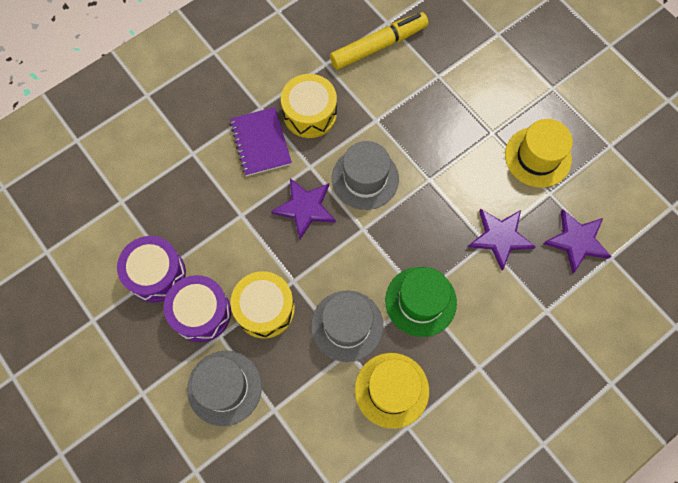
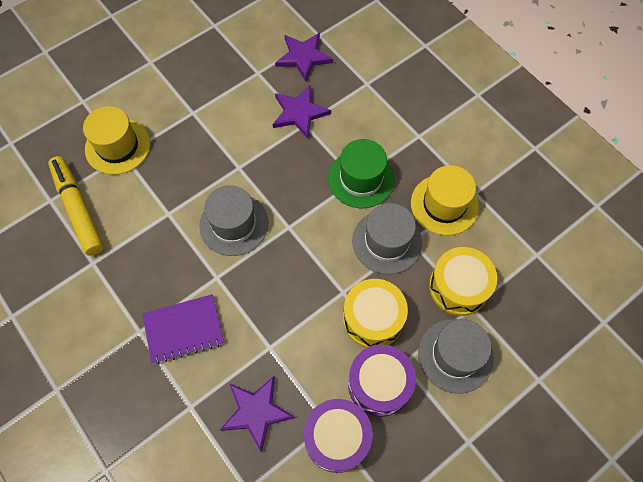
camera: 90 degrees left, 5 degrees down
purple star [271,178,336,239] -> purple star moved to [220,376,295,452]
yellow drum [281,74,337,138] -> yellow drum moved to [429,247,497,316]
yellow hat [505,119,573,188] -> yellow hat moved to [83,106,150,175]

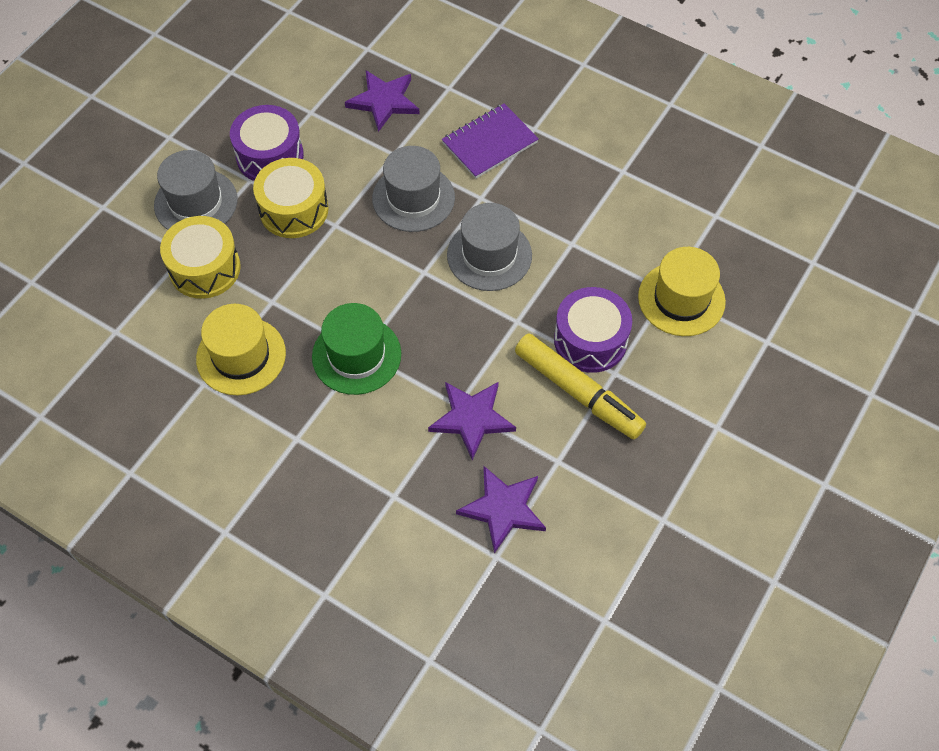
camera: 160 degrees right, 5 degrees down
yellow marker [48,156,104,256] -> yellow marker moved to [515,333,646,439]
purple drum [304,399,373,473] -> purple drum moved to [554,287,632,373]
grey hat [352,203,422,274] -> grey hat moved to [372,146,455,232]

